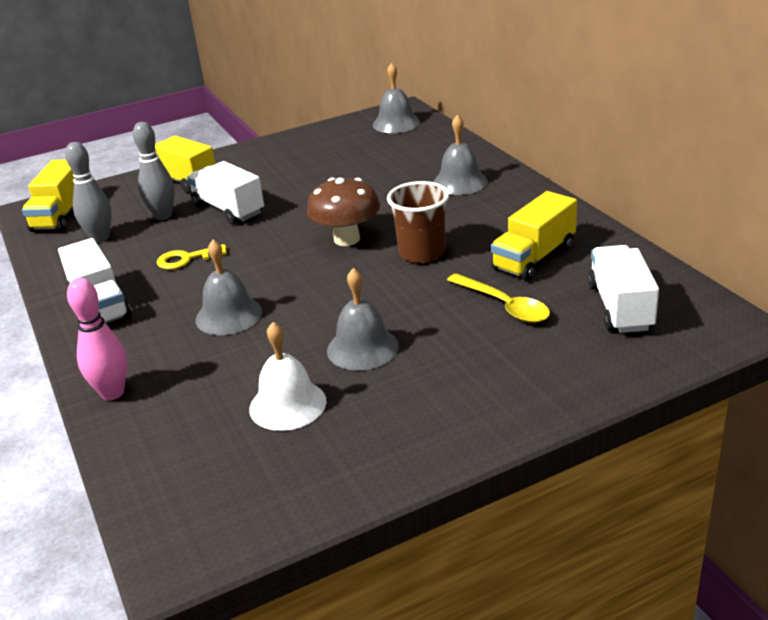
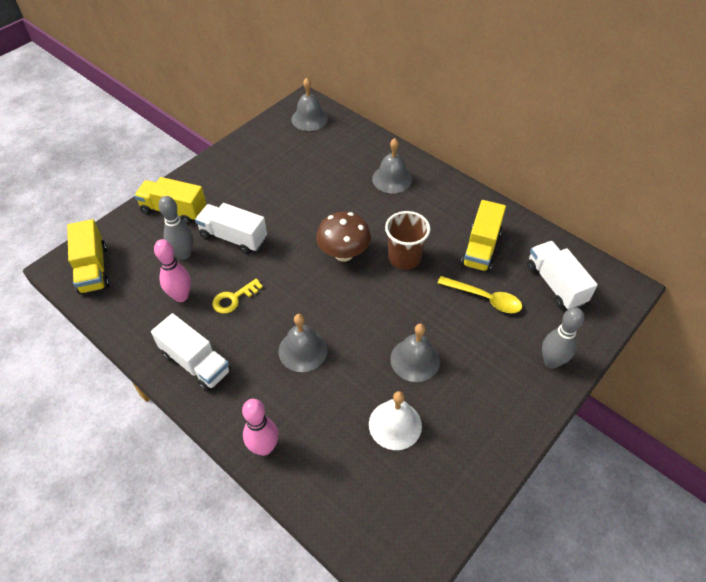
camera: 25 degrees left, 20 degrees up
grey bowling pin [65,142,112,242] -> grey bowling pin moved to [542,307,584,368]
none -> pink bowling pin [154,239,191,302]

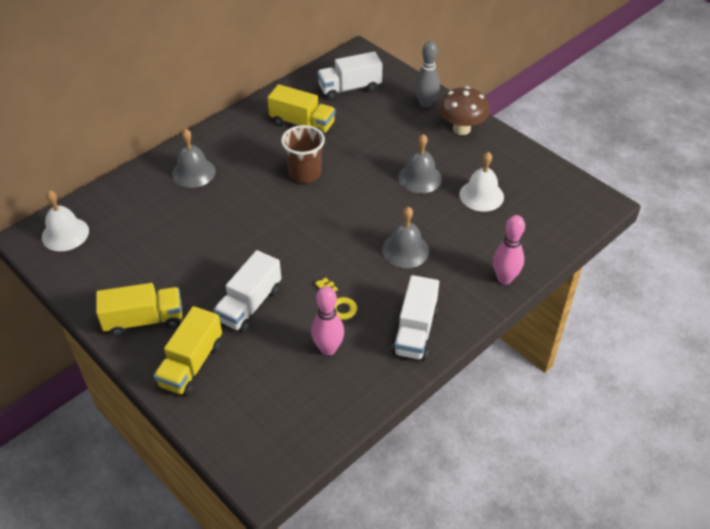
camera: 85 degrees left, 5 degrees down
yellow truck [67,219,109,294] -> yellow truck moved to [96,283,182,337]
white truck [151,313,231,391] -> white truck turned 150 degrees clockwise [392,275,439,361]
grey bowling pin [159,196,193,260] -> none
grey bell [291,78,328,131] -> white bell [42,190,89,251]
brown mushroom [316,212,371,262] -> brown mushroom moved to [439,86,489,135]
yellow spoon [438,276,522,313] -> none

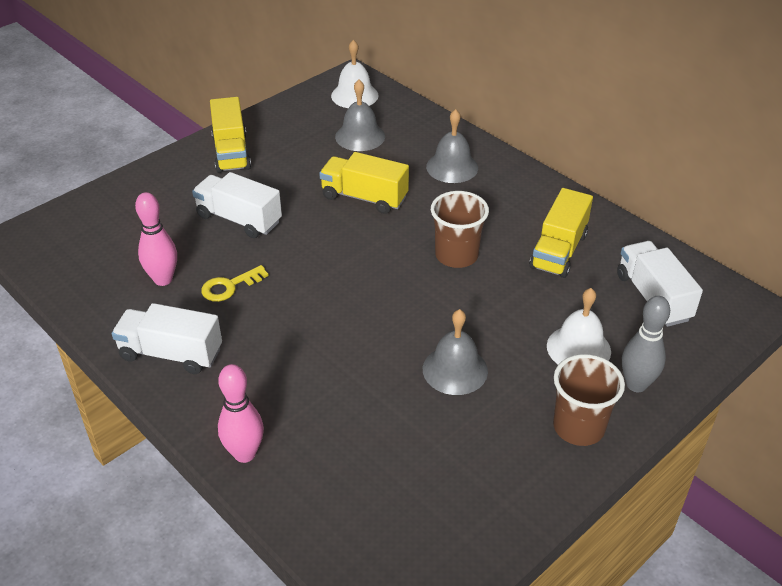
camera: 90 degrees right, 5 degrees down
yellow truck [154,306,222,396] -> yellow truck moved to [319,152,409,214]
grey bell [382,207,429,268] -> grey bell moved to [335,80,385,151]
brown mushroom [439,86,489,135] -> brown cup [553,354,625,446]
white bell [459,152,504,212] -> white bell moved to [547,288,611,365]

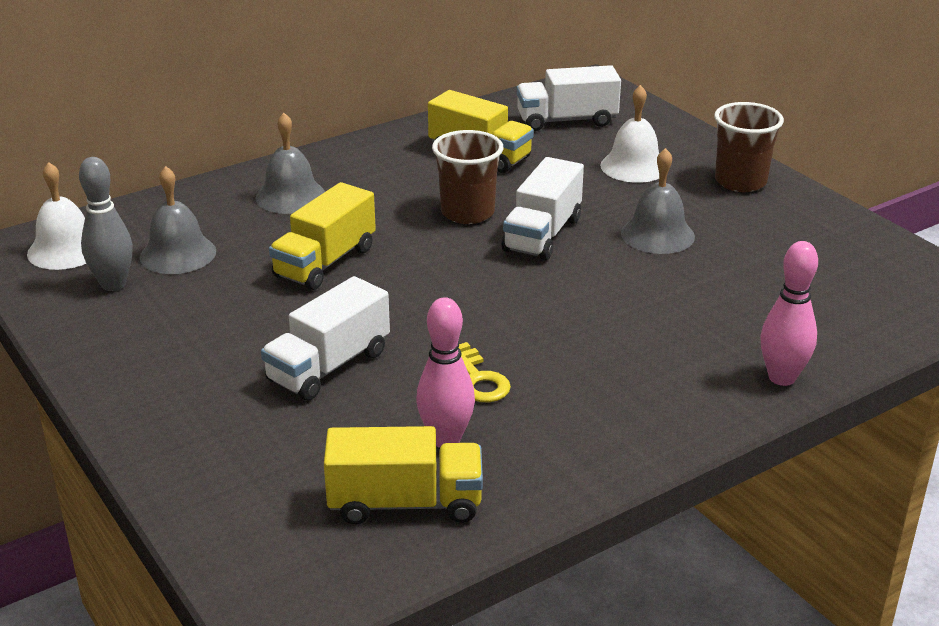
camera: 80 degrees left, 10 degrees down
white truck [112,303,222,374] -> white truck moved to [502,157,584,260]
yellow truck [210,97,251,173] -> yellow truck moved to [324,426,483,524]
grey bowling pin [622,296,670,392] -> grey bowling pin moved to [79,157,133,291]

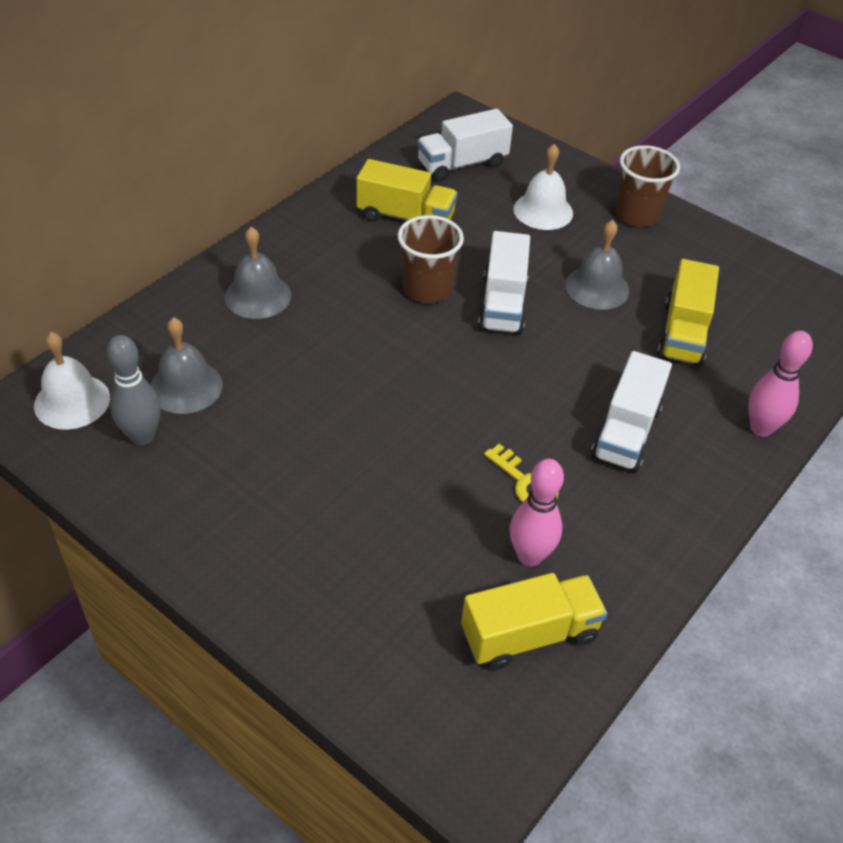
camera: 20 degrees left, 15 degrees up
white truck [261,276,390,400] -> white truck moved to [591,351,672,472]
yellow truck [269,182,376,290] -> yellow truck moved to [657,259,719,367]

